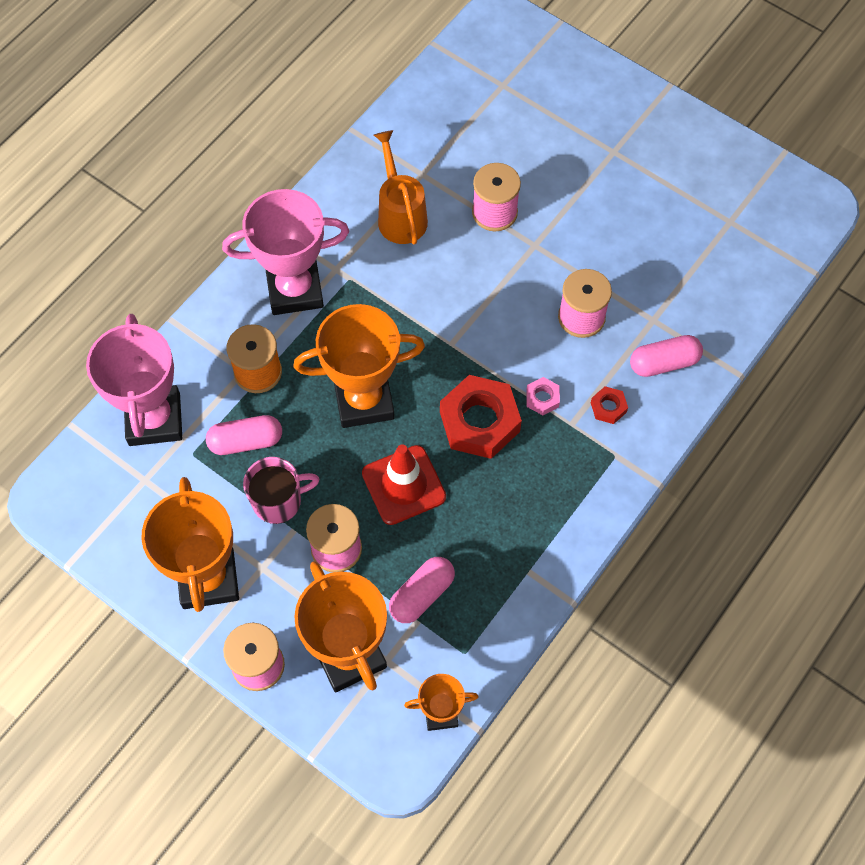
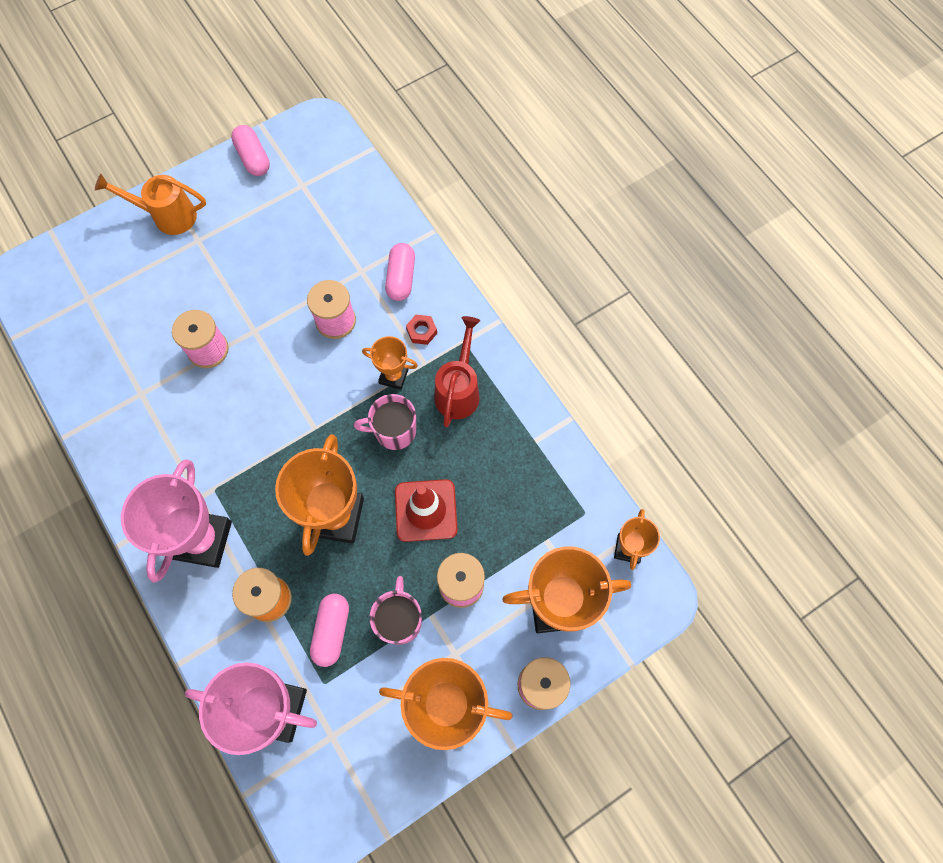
camera: 70 degrees left, 5 degrees up
orange watering can [374,130,428,244] -> orange watering can moved to [95,174,206,235]
pink capsule [389,557,455,623] -> pink capsule moved to [231,125,270,176]
red nut [440,375,522,459] -> pink mug [354,394,416,450]
pink nut [526,377,560,415] -> orange trophy [362,336,418,390]
none -> red watering can [434,316,480,427]

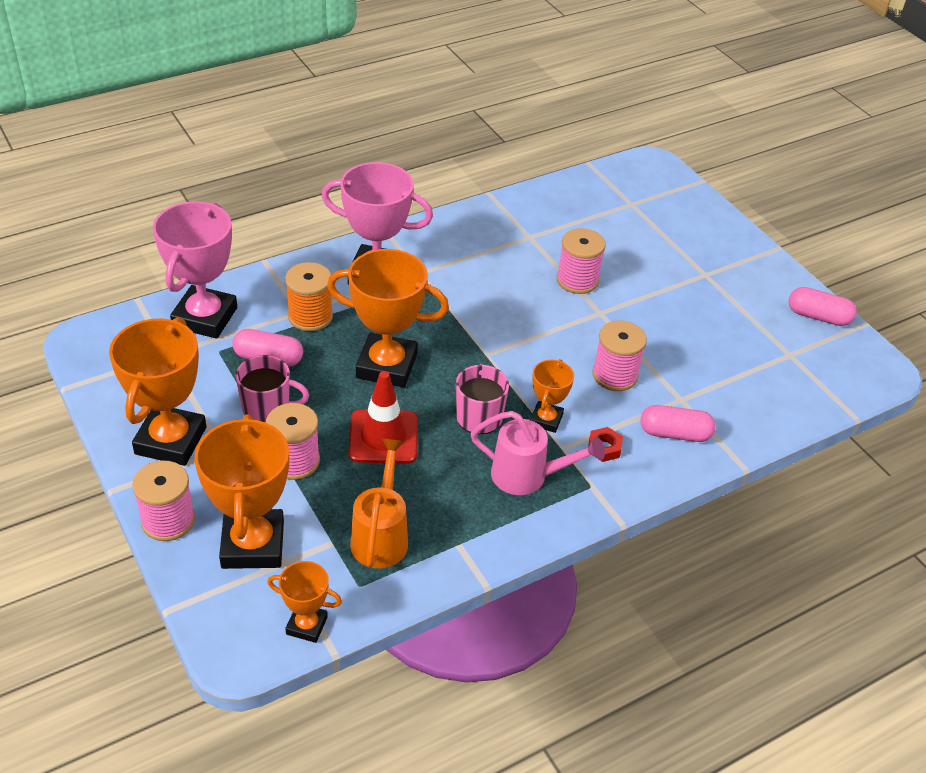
camera: 90 degrees right, 25 degrees down
orange watering can [95,174,206,235] -> orange watering can moved to [350,438,408,569]
pink capsule [231,125,270,176] -> pink capsule turned 45 degrees clockwise [789,287,857,326]
red watering can [434,316,480,427] -> pink watering can [471,411,605,495]

